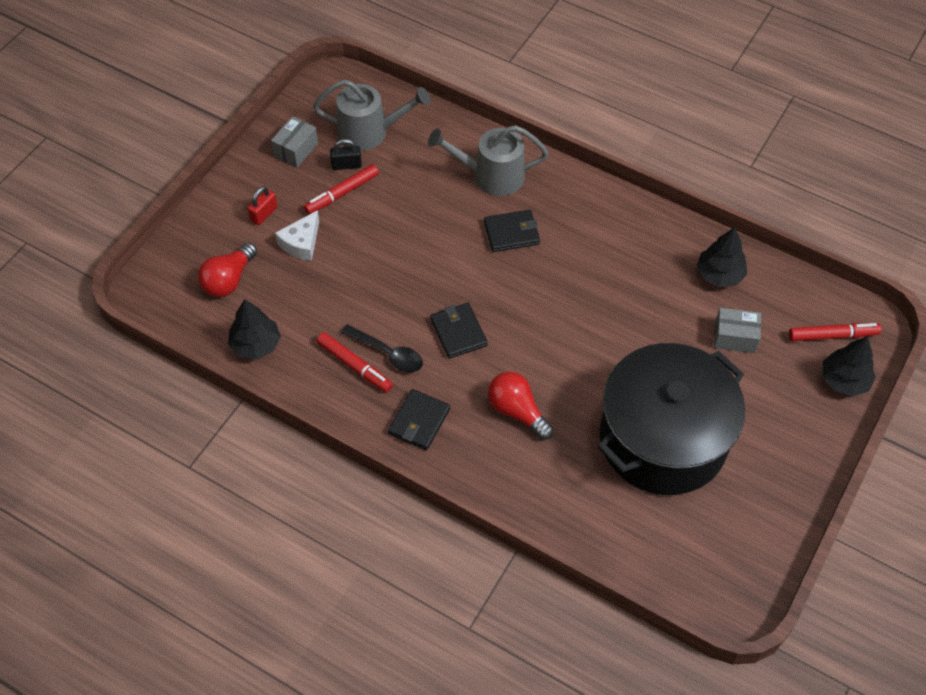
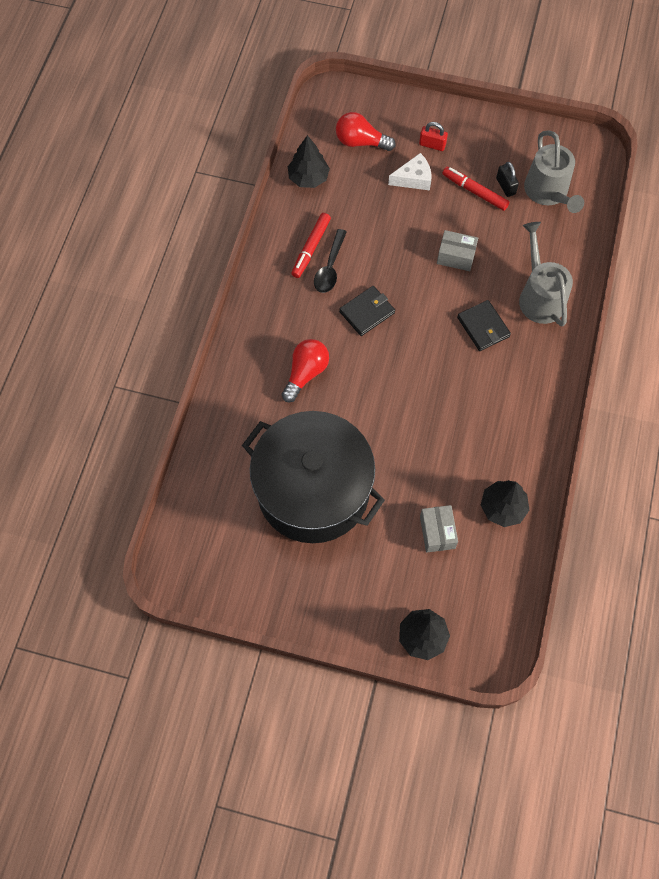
camera: 75 degrees right, 10 degrees up
grey box [271,116,318,167] -> grey box moved to [437,230,478,271]
white cheese [275,210,319,261] -> white cheese turned 150 degrees clockwise [388,153,431,190]
black wallet [388,389,450,450] -> none
red marker [789,323,882,341] -> none

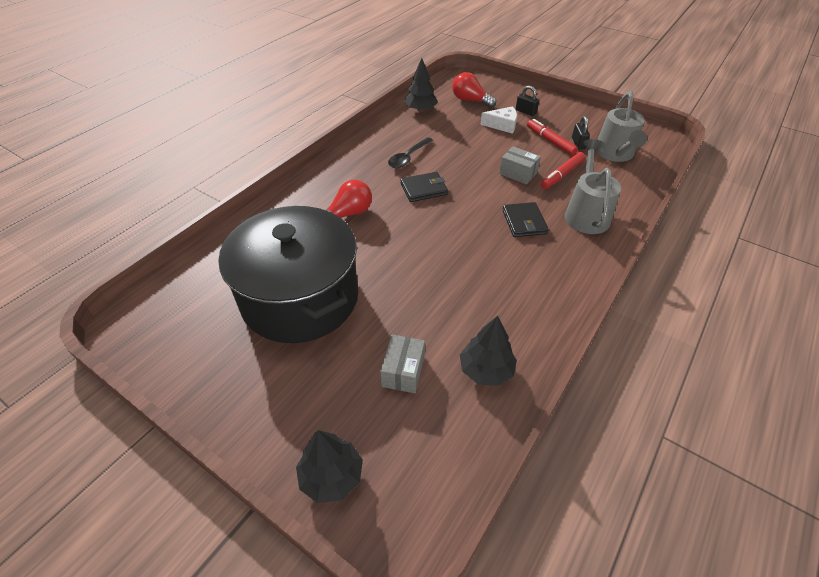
camera: 20 degrees right, 20 degrees down
red marker [291,213,331,278] -> red marker moved to [541,152,585,189]
red padlock [419,122,448,151] -> black padlock [516,86,539,116]

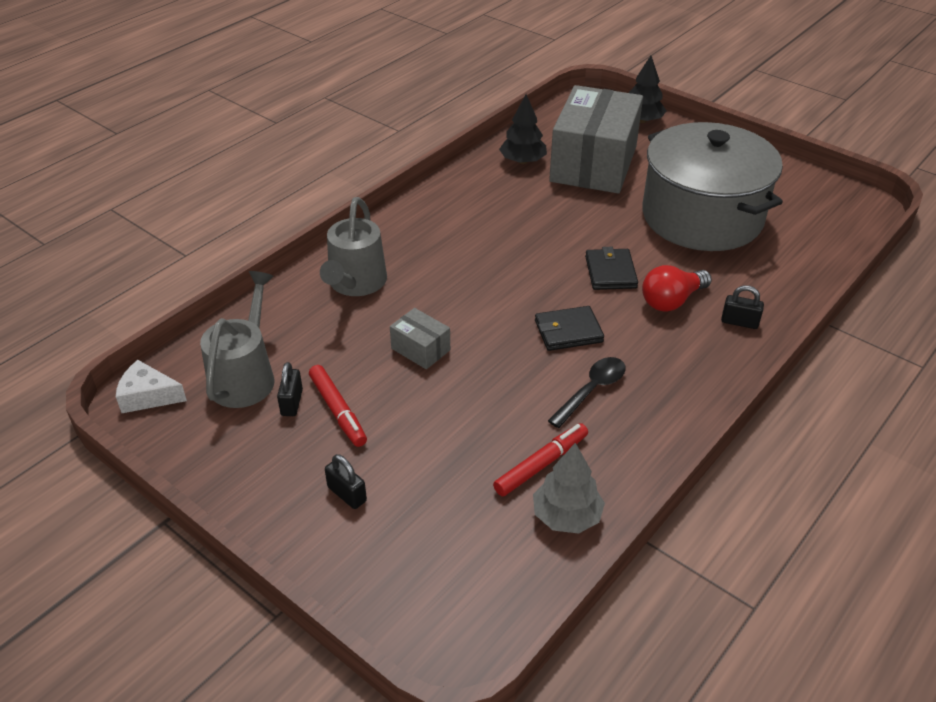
camera: 175 degrees left, 5 degrees down
black pot [219,206,358,343] -> grey pot [642,122,783,251]
grey box [380,335,425,393] -> grey box [549,85,643,193], size x2.40
black tree [404,58,438,112] -> grey tree [533,443,605,534]
red light bulb [452,72,496,108] -> none
white cheese [480,106,517,134] -> white cheese moved to [116,360,187,413]
black wallet [502,202,549,237] -> black wallet moved to [585,247,638,290]
red marker [541,152,585,189] -> red marker moved to [493,423,588,496]
none -> black padlock [721,285,764,329]

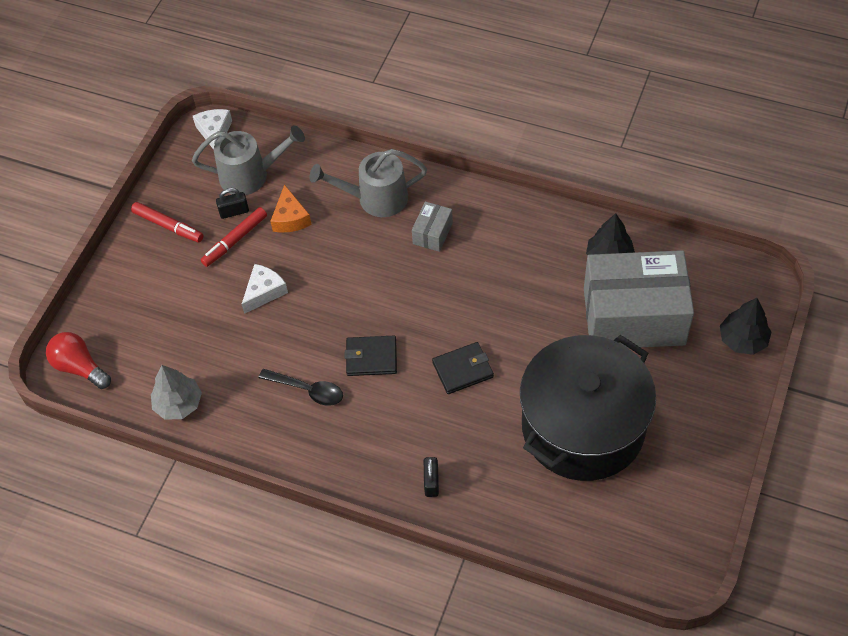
camera: 75 degrees right, 15 degrees up
black padlock [325,454,367,509] -> none
grey box [390,308,450,369] -> grey box moved to [412,201,453,252]
red marker [493,423,588,496] -> red marker moved to [131,202,203,242]
black wallet [535,306,604,351] -> black wallet turned 60 degrees counterclockwise [345,336,397,376]
grey pot [642,122,783,251] -> black pot [520,335,656,481]
red light bulb [642,265,712,312] -> red light bulb moved to [46,332,111,389]
none -> white cheese [242,264,288,314]
none -> orange cheese [270,184,312,232]

